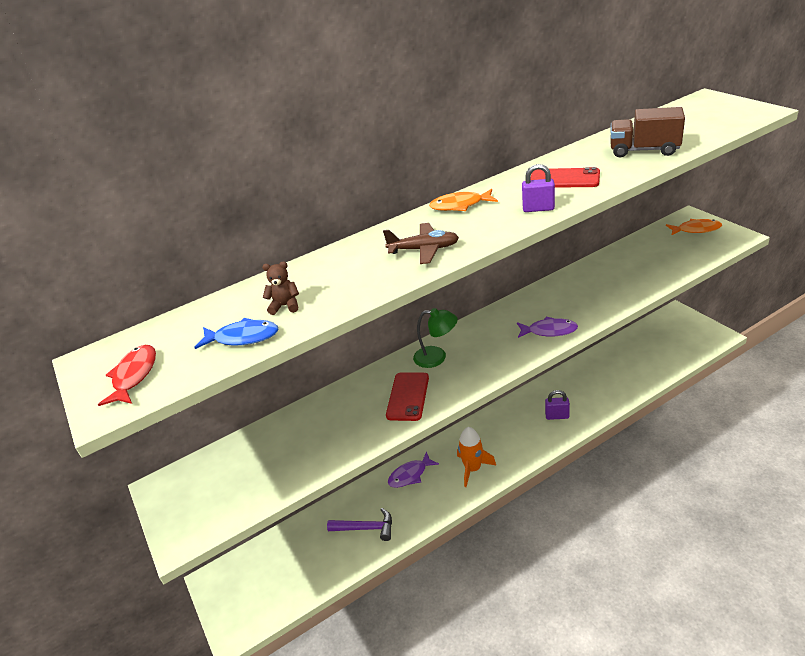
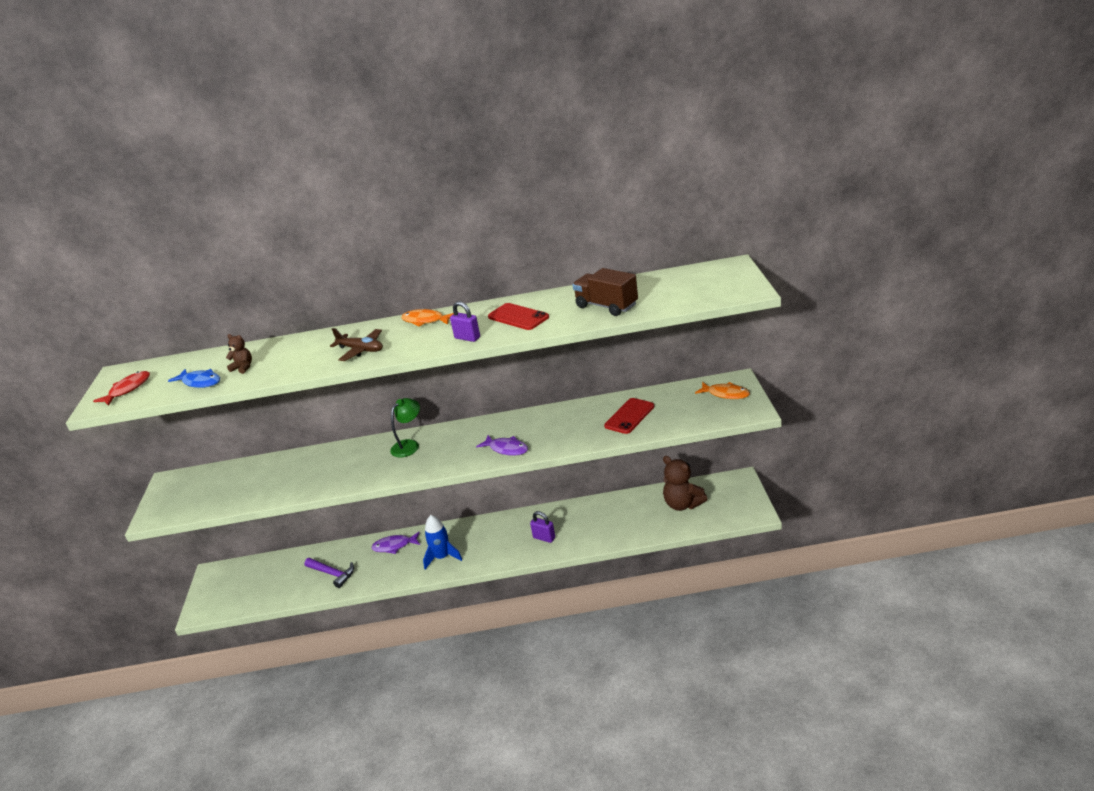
camera: 25 degrees right, 5 degrees down
red phone [386,373,429,421] -> red phone moved to [604,398,654,434]
green lamp [413,308,458,368] -> green lamp turned 90 degrees counterclockwise [390,398,420,457]
orange rocket [457,427,496,487] -> blue rocket [423,515,462,570]
none -> brown teddy bear [663,456,707,511]

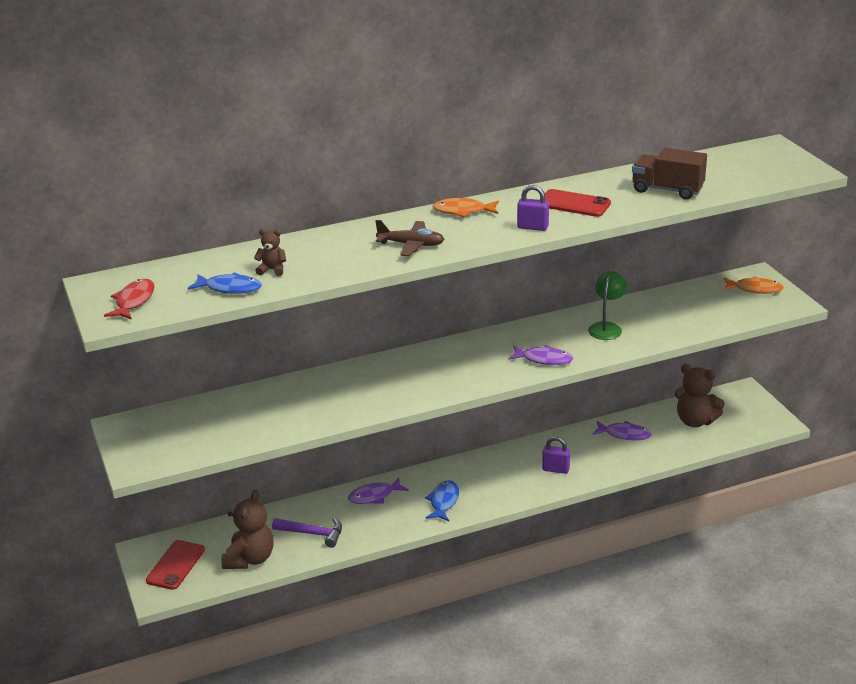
camera: 20 degrees left, 0 degrees up
green lamp [390,398,420,457] -> green lamp moved to [588,271,627,340]
blue rocket [423,515,462,570] -> blue fish [425,480,459,521]
red phone [604,398,654,434] -> red phone moved to [146,540,205,590]
none -> brown teddy bear [221,490,274,569]
none -> purple fish [593,421,652,440]

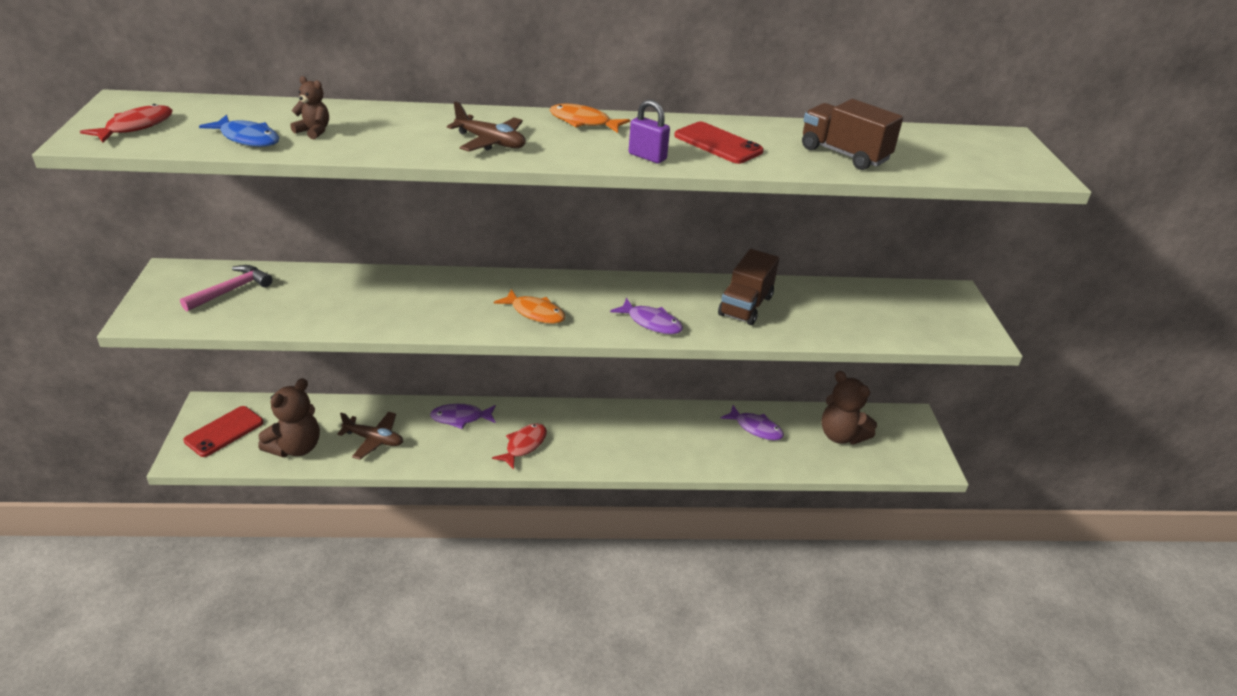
camera: 15 degrees right, 5 degrees up
purple hammer [272,517,342,548] -> brown plane [337,412,403,460]
blue fish [425,480,459,521] -> red fish [492,423,547,470]
purple padlock [542,436,570,474] -> none
green lamp [588,271,627,340] -> brown truck [718,249,779,325]
orange fish [723,276,784,294] -> orange fish moved to [494,289,565,324]
none -> pink hammer [180,265,273,311]

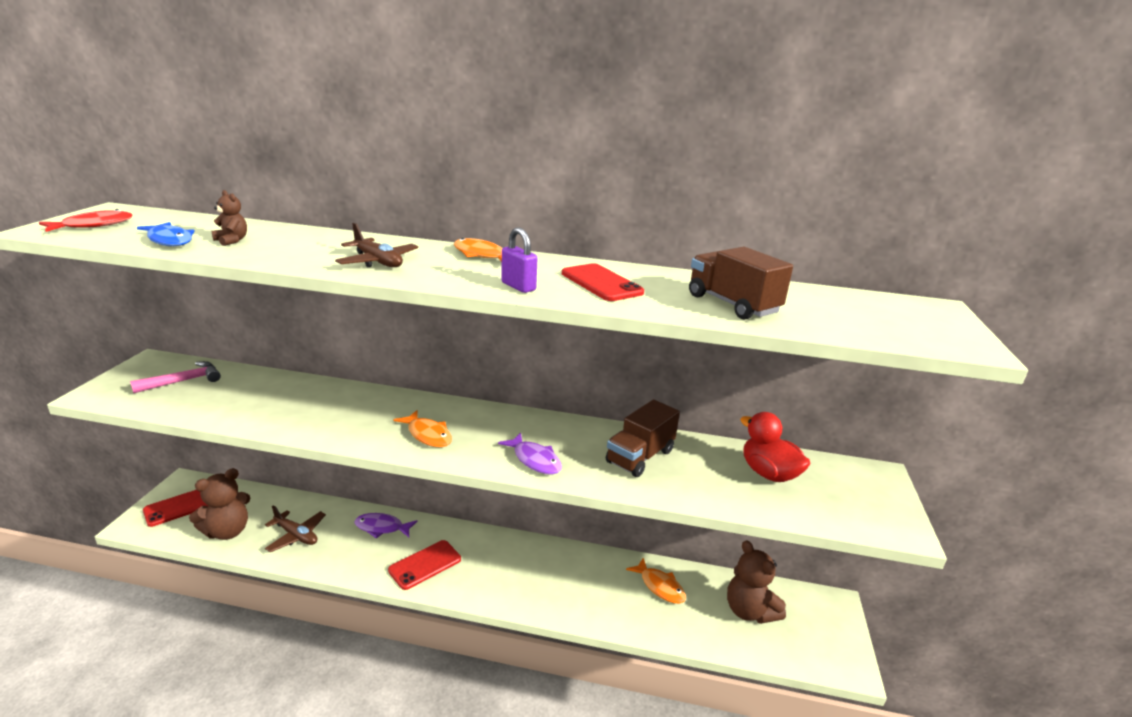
camera: 15 degrees right, 10 degrees down
red fish [492,423,547,470] -> red phone [388,540,461,590]
purple fish [720,405,784,440] -> orange fish [626,558,686,604]
none -> red duck [740,412,811,482]

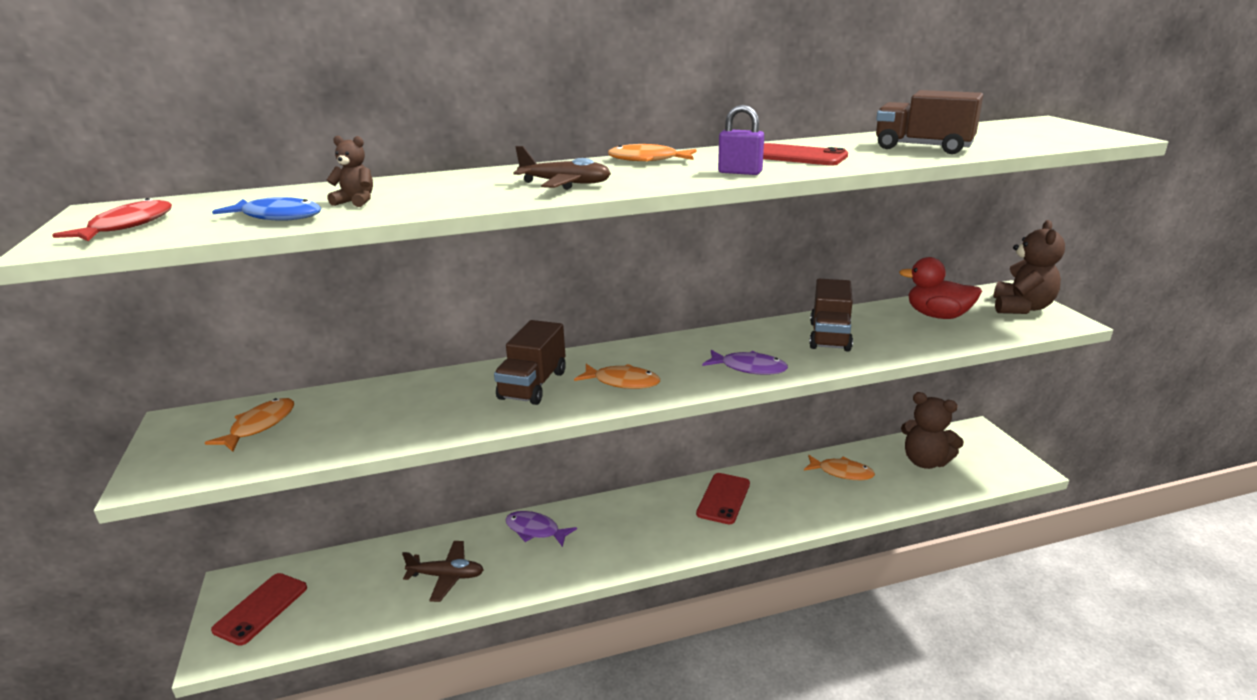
camera: 25 degrees left, 0 degrees up
pink hammer [130,361,221,393] -> orange fish [205,398,294,452]
brown teddy bear [189,468,250,540] -> brown teddy bear moved to [993,220,1065,314]
purple fish [354,513,418,538] -> purple fish turned 45 degrees clockwise [505,511,577,547]
red phone [388,540,461,590] -> red phone moved to [696,473,750,524]
none -> brown truck [494,320,566,405]

